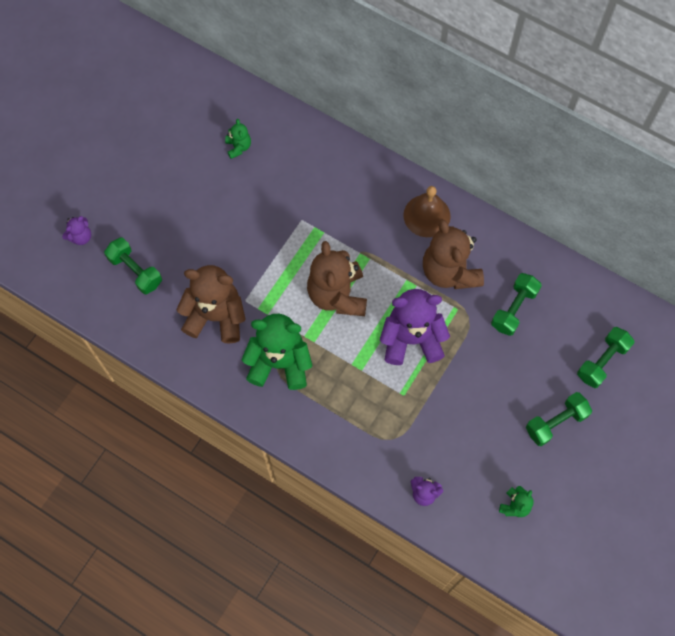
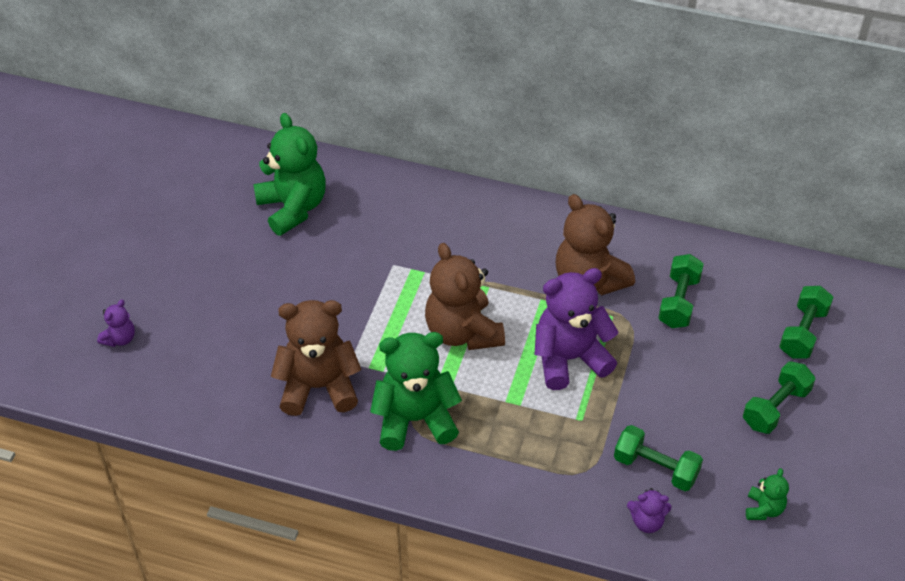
camera: 15 degrees left, 20 degrees down
green dumbbell [104,238,162,294] -> green dumbbell moved to [614,425,703,491]
green teddy bear [225,119,251,159] -> green teddy bear [253,113,326,236], size x2.16
brown bell [403,186,451,237] -> none

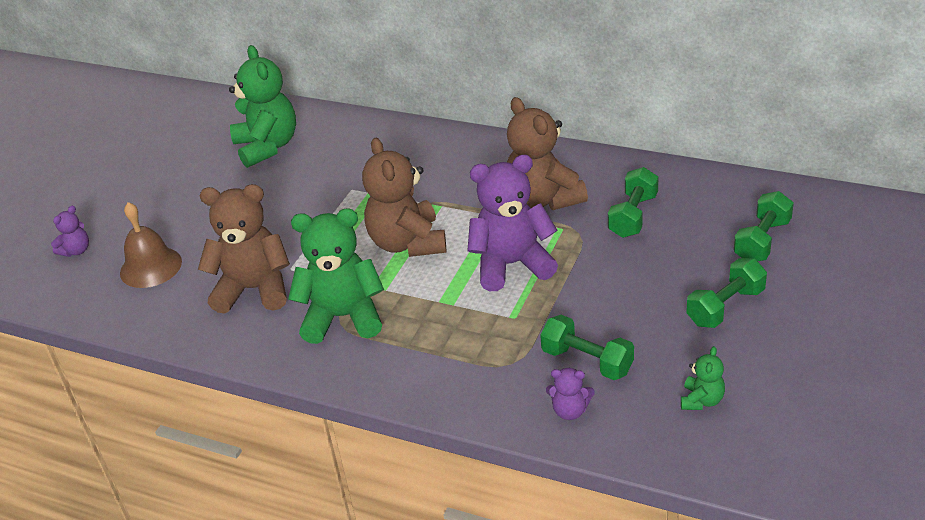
camera: 10 degrees right, 10 degrees down
none -> brown bell [120,202,182,288]

